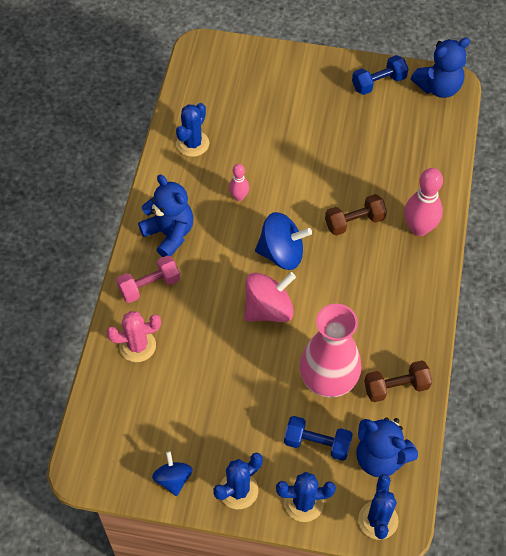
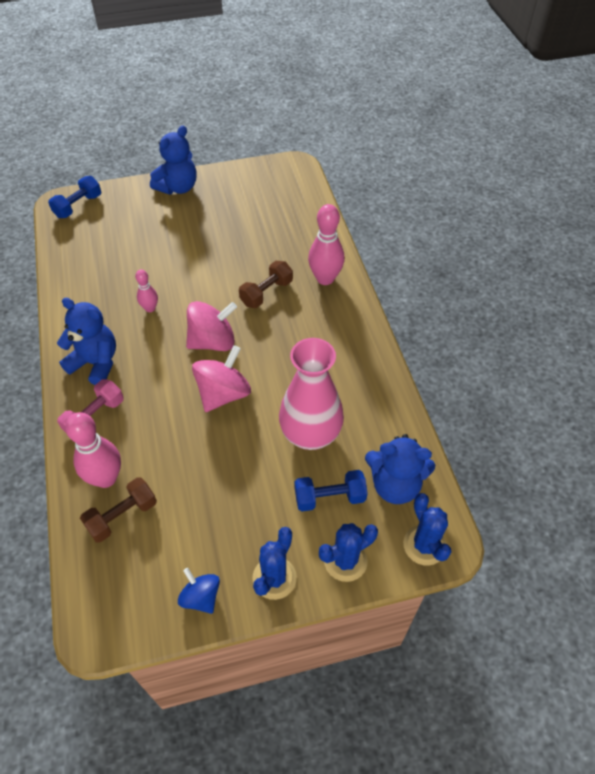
camera: 25 degrees left, 5 degrees down
pink cactus [106,311,161,362] -> pink bowling pin [65,412,121,488]
blue cactus [176,103,209,157] -> none
blue spinning top [255,212,312,270] -> pink spinning top [186,301,237,351]
blue dumbbell [352,55,408,95] -> blue dumbbell moved to [48,176,101,218]
brown dumbbell [364,360,432,402] -> brown dumbbell moved to [80,477,157,543]
blue teddy bear [411,38,470,98] -> blue teddy bear moved to [150,126,196,194]

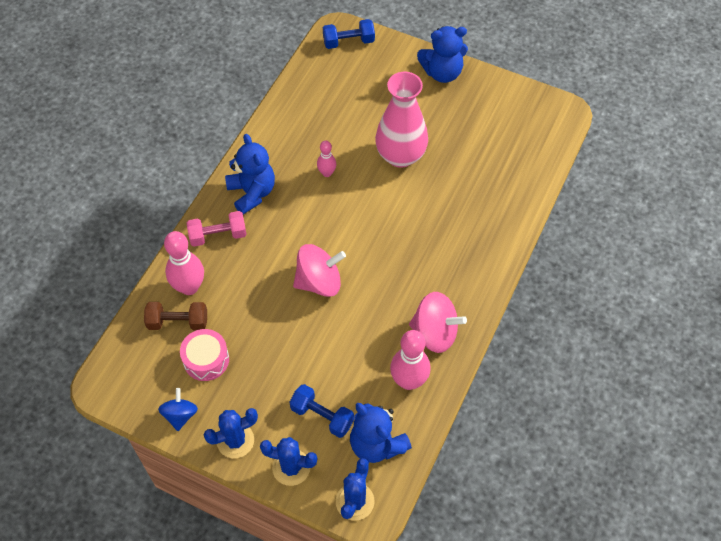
camera: 40 degrees right, 5 degrees up
pink spinning top [186,301,237,351] -> pink spinning top moved to [409,292,467,353]
brown dumbbell [239,261,293,308] -> none
pink vase [279,338,344,450] -> pink vase moved to [375,72,428,168]
pink bowling pin [308,204,345,285] -> pink bowling pin moved to [390,330,431,390]
none -> pink drum [180,329,229,381]

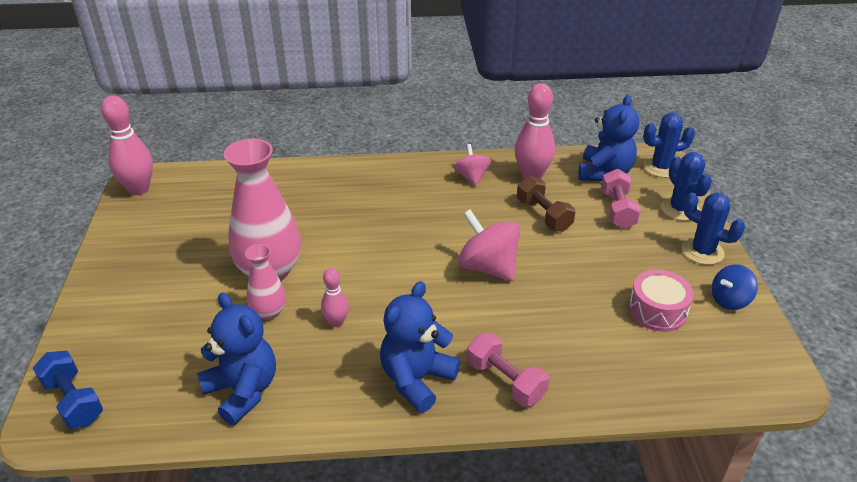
camera: 120 degrees left, 20 degrees down
brown dumbbell [144,302,207,330] -> brown dumbbell moved to [517,176,575,232]
pink bowling pin [164,231,204,295] -> pink bowling pin moved to [101,95,153,195]
blue dumbbell [289,384,354,438] -> pink dumbbell [601,169,641,229]
pink spinning top [409,292,467,353] -> pink spinning top [454,144,491,186], size x0.61
blue teddy bear [417,26,468,83] -> blue teddy bear moved to [197,292,276,425]
none -> pink vase [245,244,286,320]

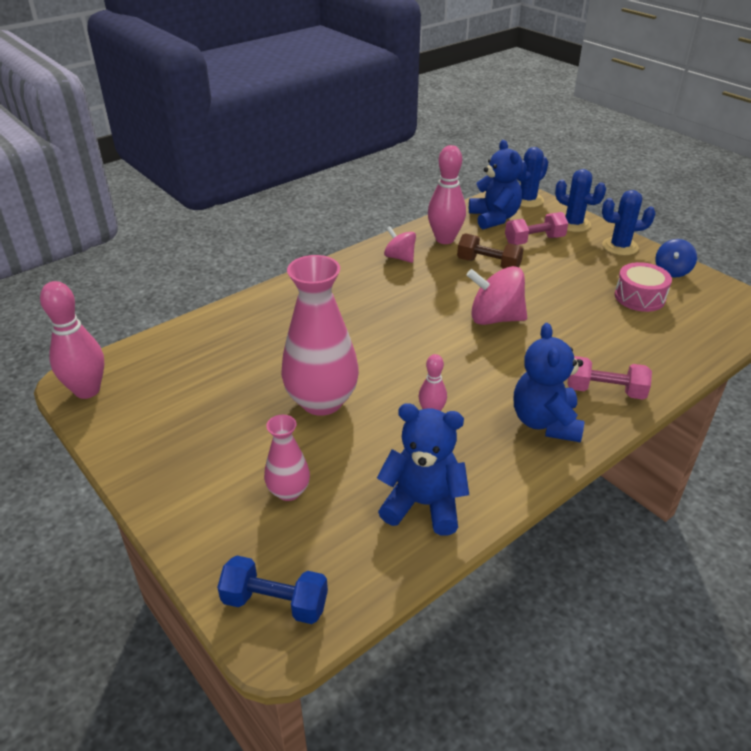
camera: 35 degrees left, 0 degrees up
pink vase [245,244,286,320] -> pink vase moved to [264,415,310,501]
pink dumbbell [601,169,641,229] -> pink dumbbell turned 75 degrees counterclockwise [505,212,568,245]

